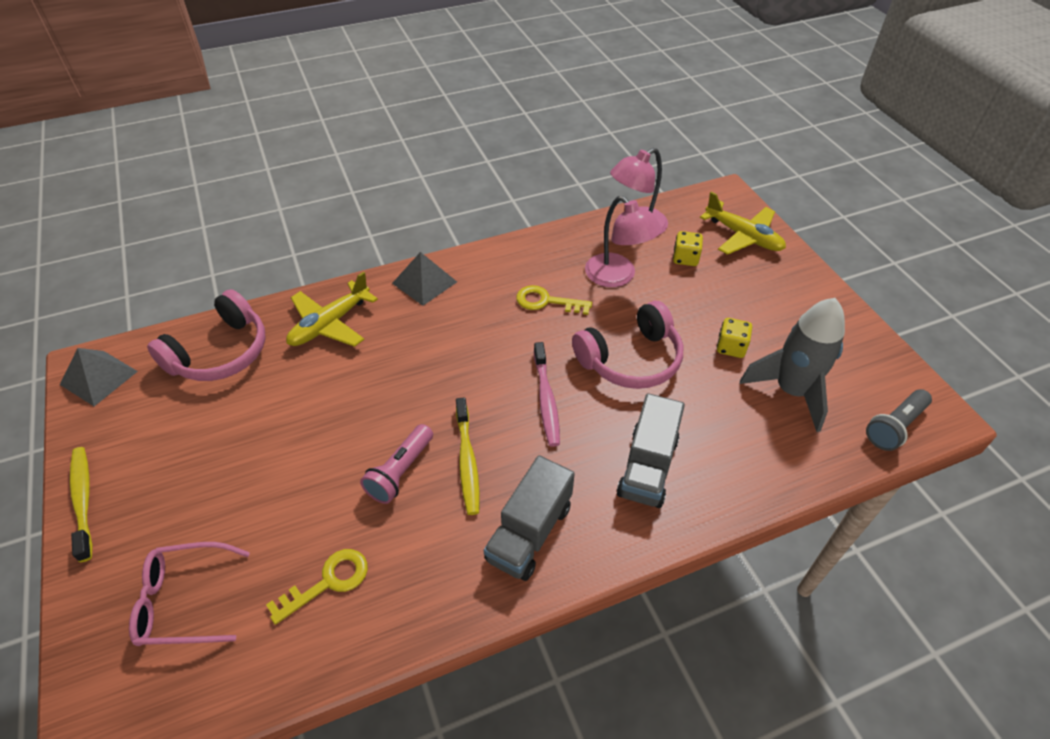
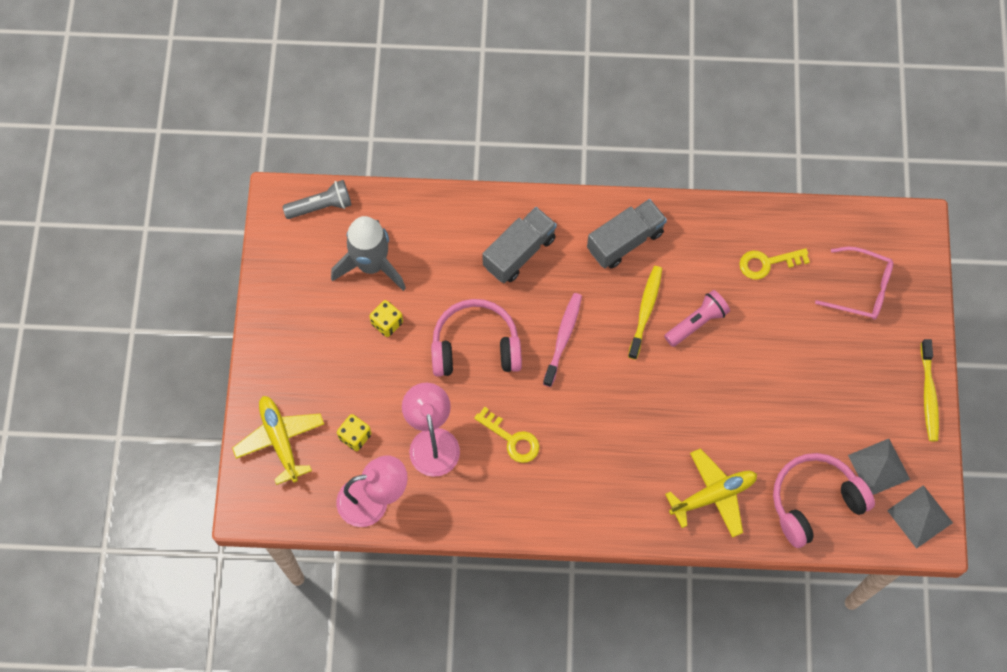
camera: 155 degrees left, 20 degrees up
grey pyramid [392,252,457,306] -> grey pyramid moved to [848,439,910,495]

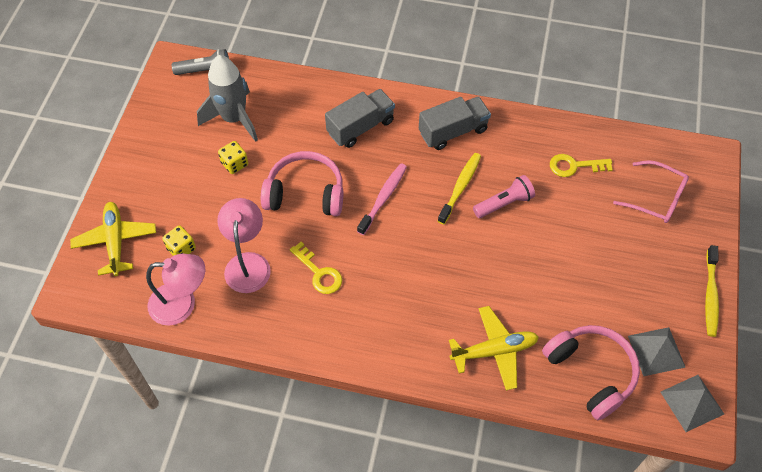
camera: 10 degrees right, 10 degrees down
pink headphones [773,453,875,548] -> pink headphones turned 75 degrees clockwise [542,325,640,420]

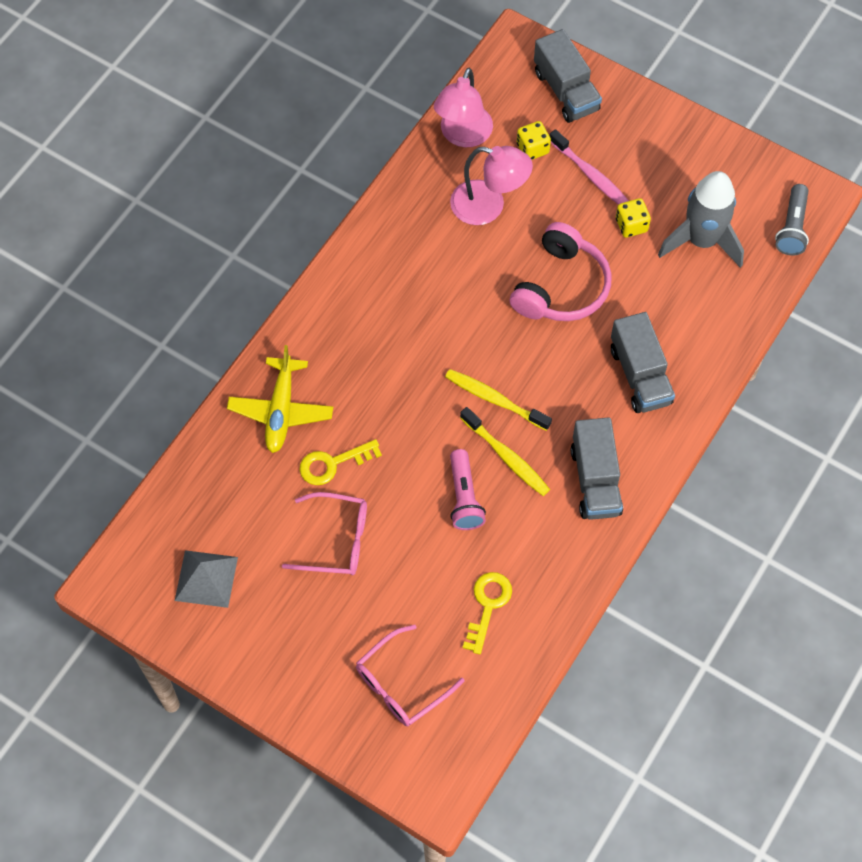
camera: 110 degrees right, 5 degrees up
yellow plane [70,202,156,276] -> grey truck [534,29,602,123]
yellow key [290,242,342,294] -> yellow key moved to [299,439,382,485]
pink toothbrush [357,163,407,235] -> pink toothbrush moved to [549,129,629,205]
pink headphones [542,325,640,420] -> none
grey pyramid [661,375,724,432] -> none
yellow toothbrush [705,245,719,337] -> yellow toothbrush moved to [445,369,552,431]
none -> pink glasses [282,492,367,575]

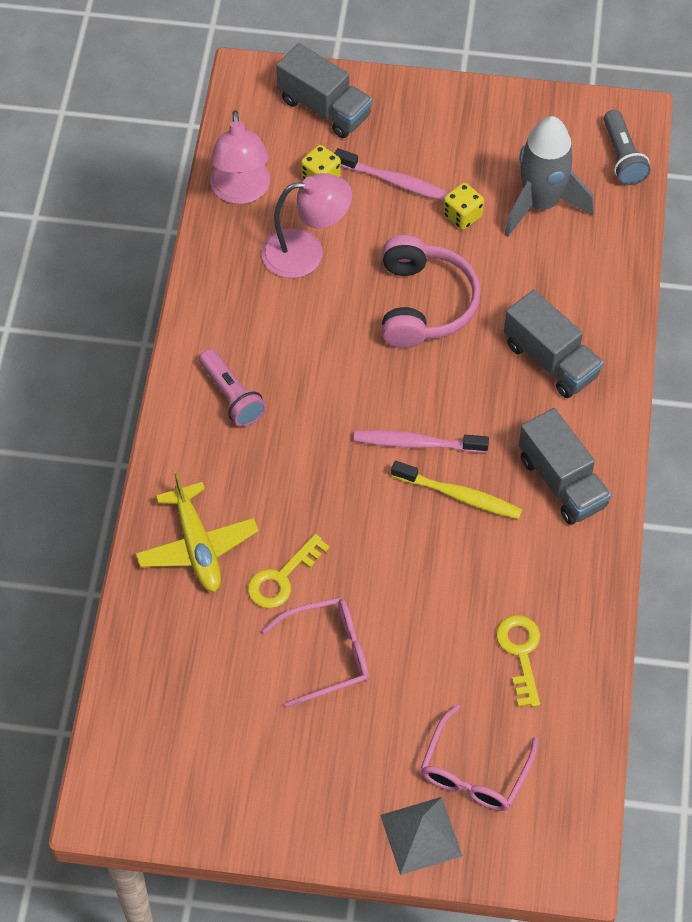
camera: 25 degrees left, 5 degrees down
grey pyramid [175,550,238,608] -> grey pyramid moved to [380,797,463,875]
yellow toothbrush [445,369,552,431] -> pink toothbrush [354,430,489,453]
pink flashlight [450,449,486,530] -> pink flashlight moved to [199,349,266,427]

